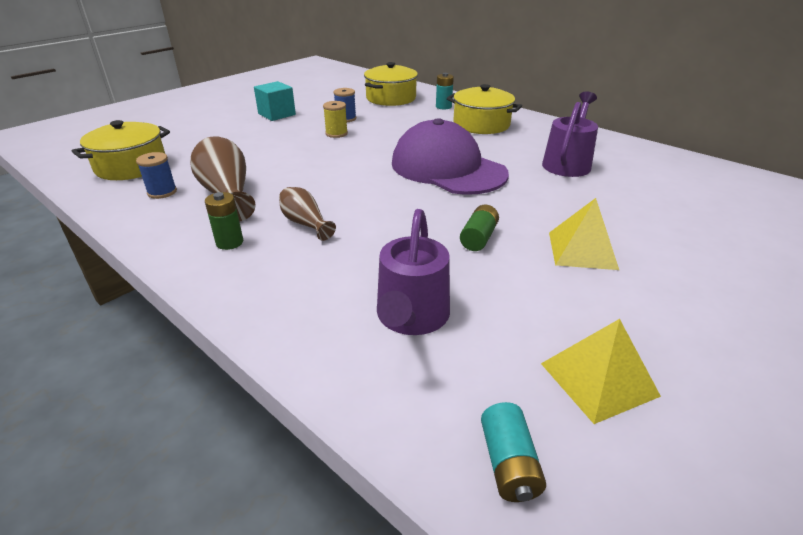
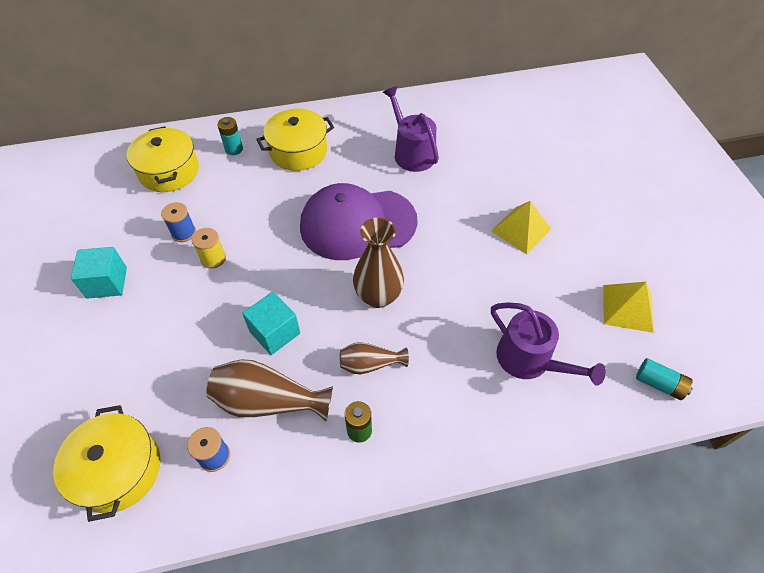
camera: 55 degrees left, 20 degrees up
green battery [460,205,499,251] -> none
none -> turquoise cube [242,292,300,355]
none -> brown vase [353,218,404,308]

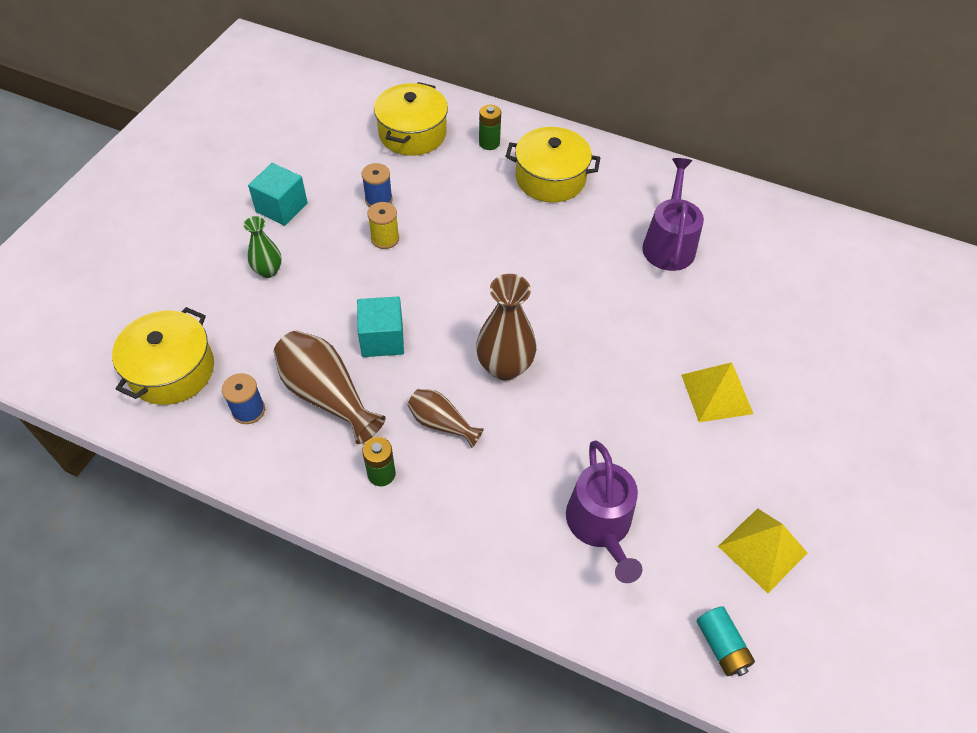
camera: 35 degrees right, 0 degrees up
turquoise battery [217,117,243,155] -> green battery [479,105,501,150]
purple cap [300,183,418,260] -> none
none -> green vase [243,216,282,278]

